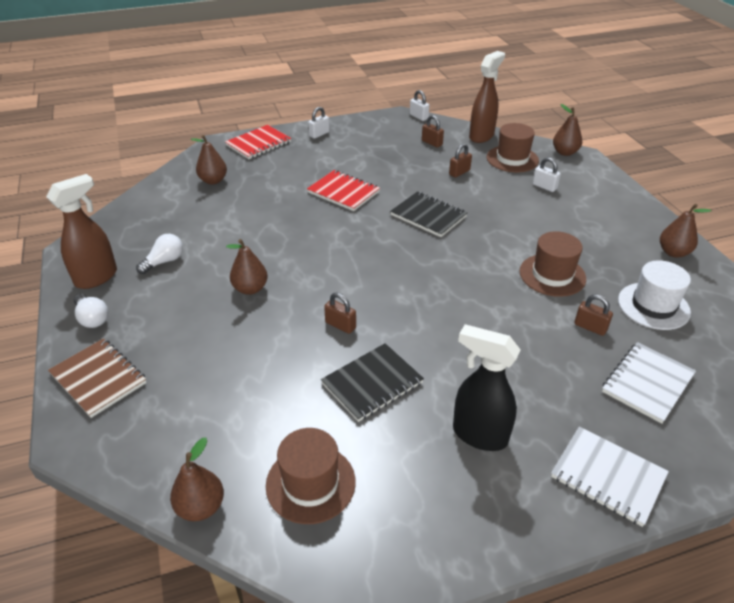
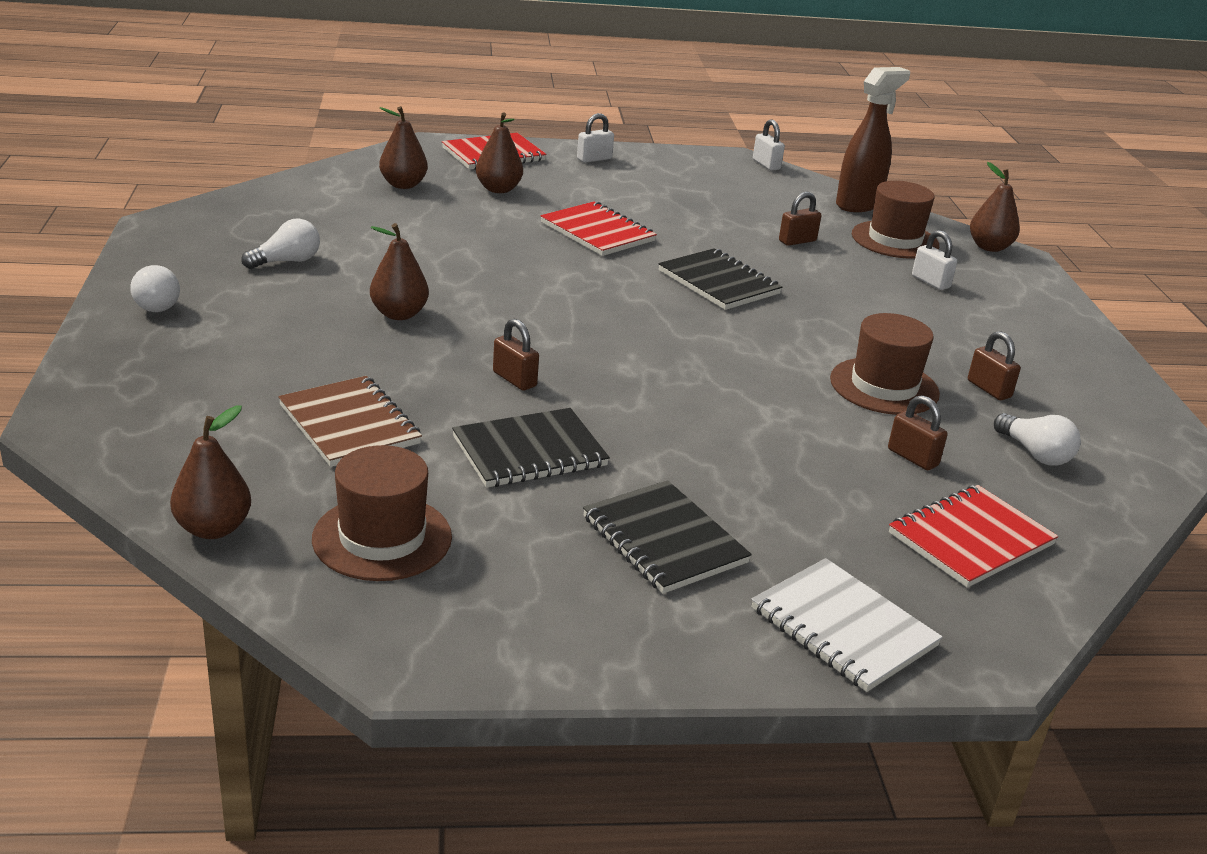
camera: 10 degrees right, 10 degrees down
brown spray bottle [46,174,117,289] -> none
brown notebook [48,338,147,418] -> brown notebook moved to [278,376,422,467]
brown padlock [422,115,444,148] -> brown padlock moved to [968,331,1021,400]
black spray bottle [453,324,521,451] -> black notebook [583,480,752,594]
white notebook [602,342,696,424] -> red notebook [889,485,1058,588]
white hat [618,260,691,330] -> white light bulb [994,413,1081,466]
brown pear [660,204,712,258] -> brown pear moved to [476,112,523,193]

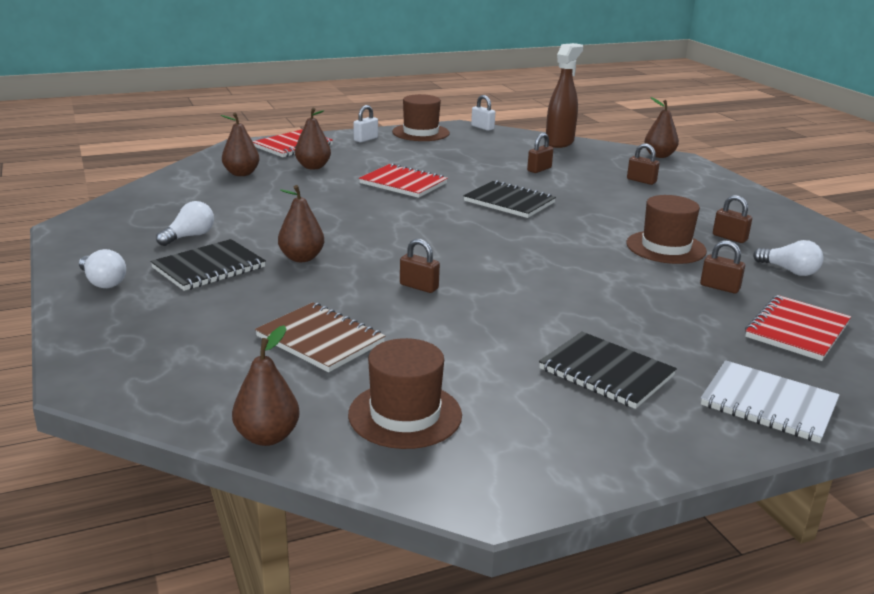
camera: 15 degrees left, 5 degrees down
black notebook [452,408,610,488] -> black notebook moved to [150,239,266,291]
brown hat [852,181,939,258] -> brown hat moved to [392,94,450,141]
white padlock [912,230,957,290] -> brown padlock [627,144,660,185]

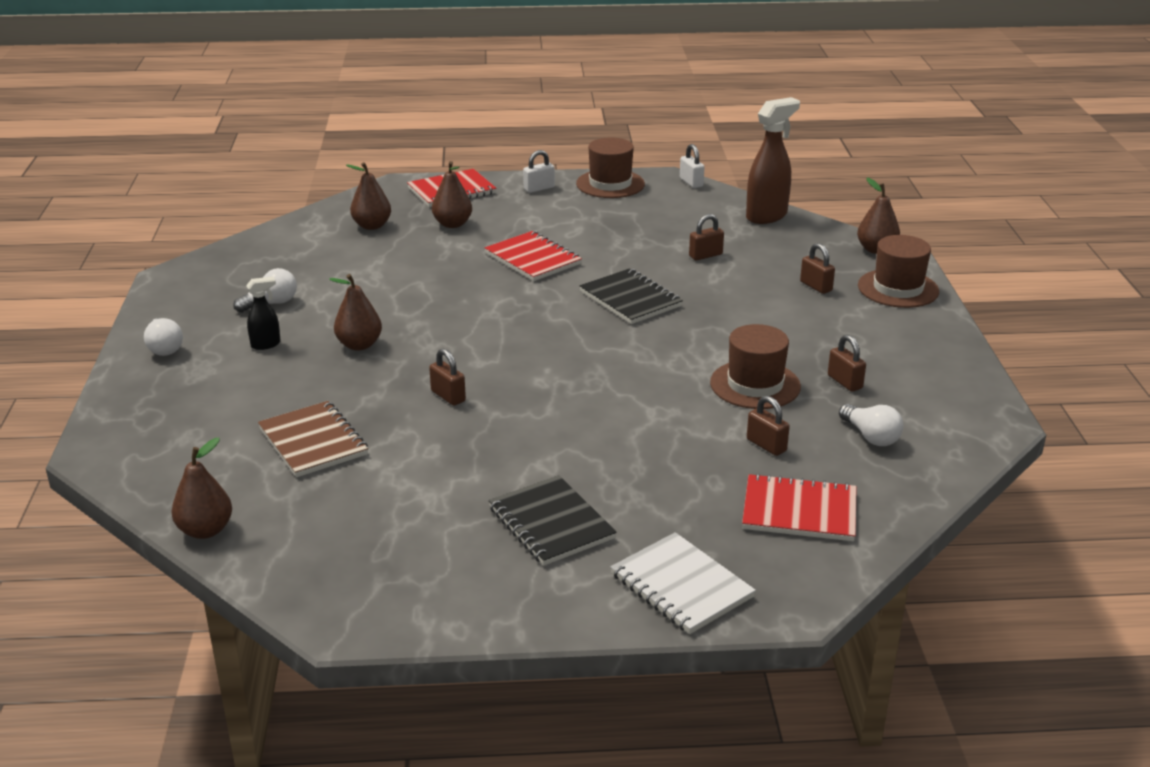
camera: 20 degrees right, 5 degrees up
black notebook [150,239,266,291] -> black spray bottle [246,277,281,350]
brown hat [348,338,462,449] -> brown hat moved to [858,235,939,308]
red notebook [745,295,851,361] -> red notebook turned 45 degrees clockwise [742,473,856,541]

